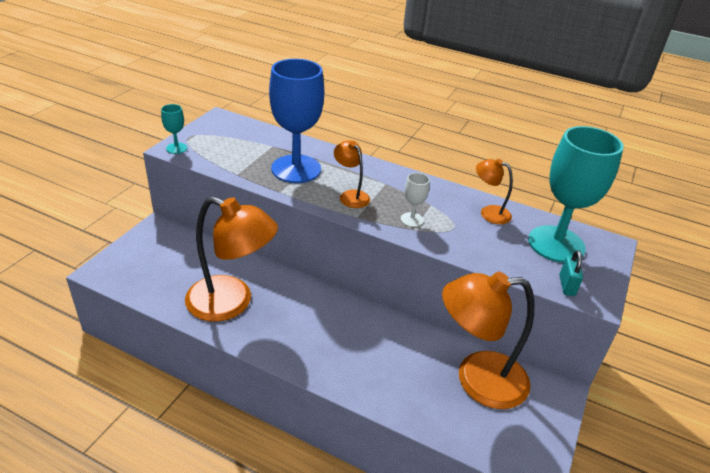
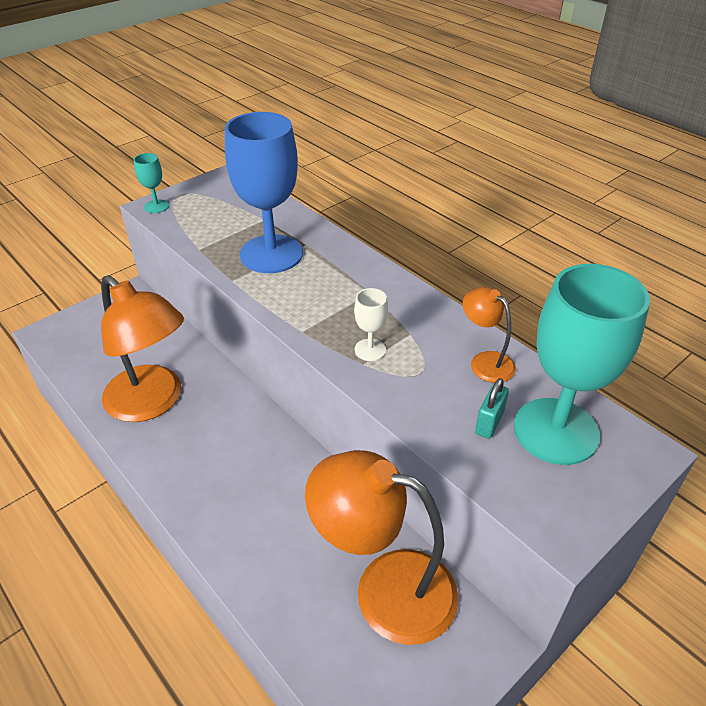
camera: 25 degrees right, 5 degrees up
orange lamp [334,140,370,208] -> none
turquoise padlock [559,250,583,296] -> turquoise padlock moved to [475,378,509,439]

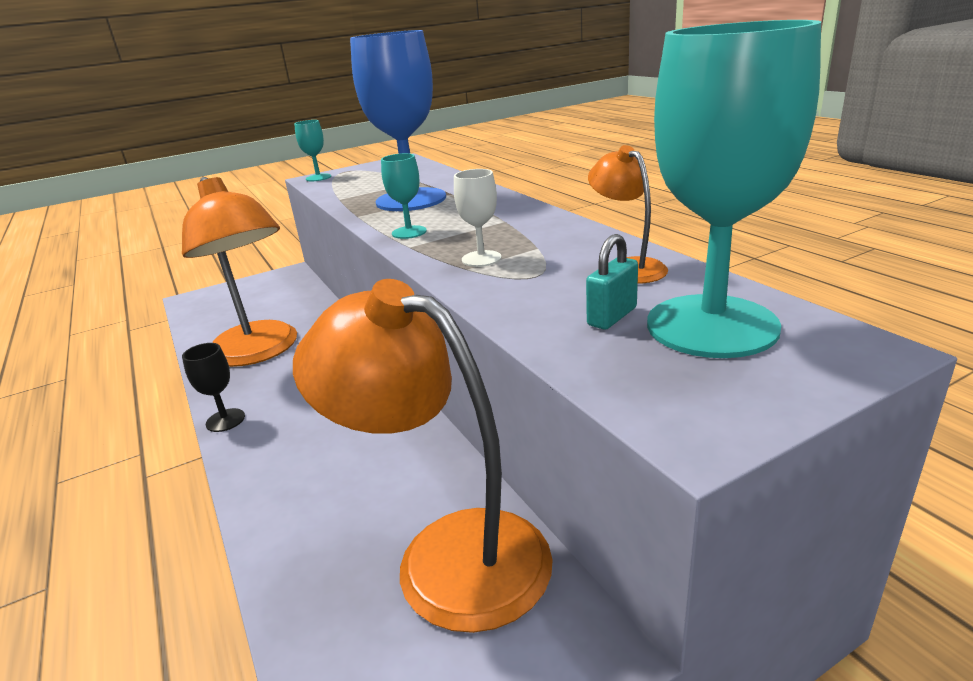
camera: 15 degrees right, 15 degrees down
none -> black goblet [182,343,245,432]
none -> turquoise goblet [381,153,427,239]

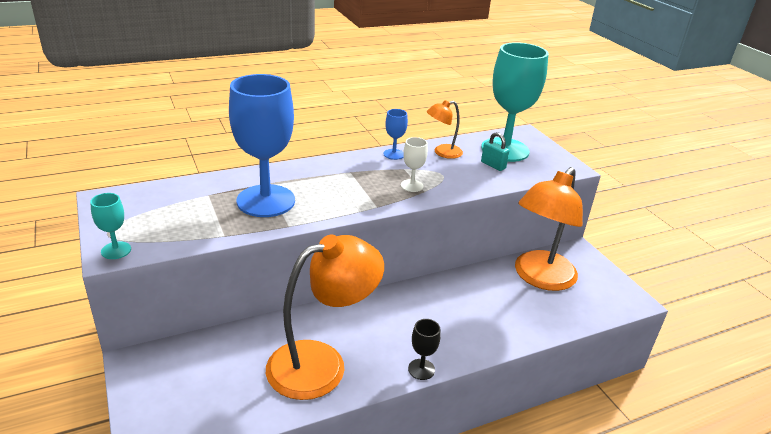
camera: 90 degrees left, 5 degrees up
turquoise goblet [381,153,427,239] -> none
none -> blue goblet [383,109,408,160]

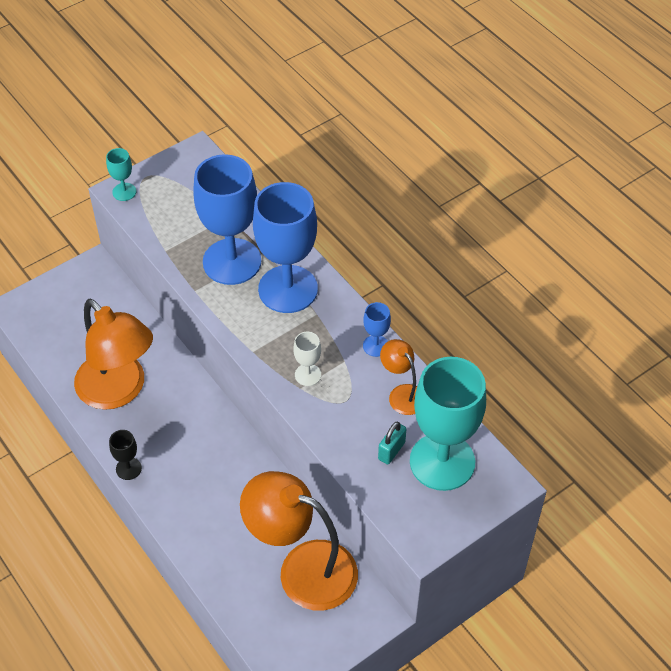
camera: 80 degrees right, 20 degrees up
none -> blue goblet [253,182,318,313]

